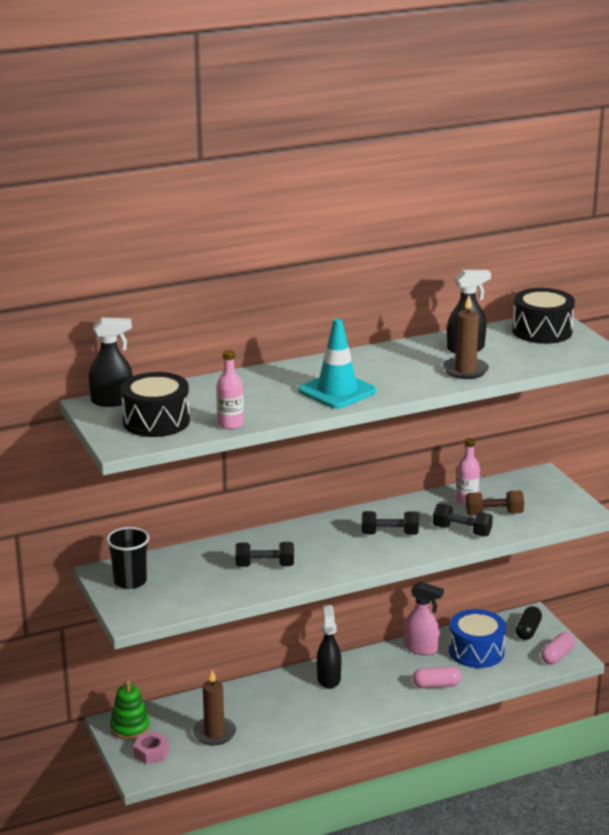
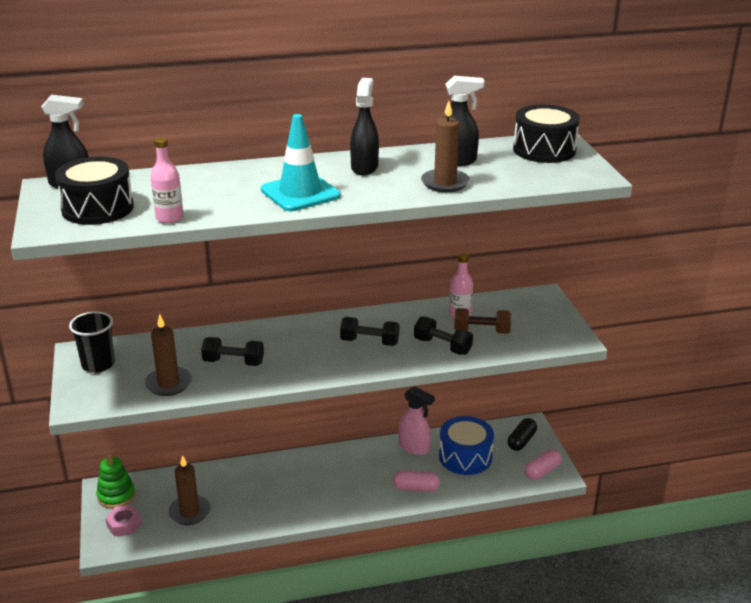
camera: 10 degrees right, 5 degrees up
black spray bottle [317,605,341,689] -> black spray bottle moved to [350,78,379,175]
none -> brown candle [145,314,192,396]

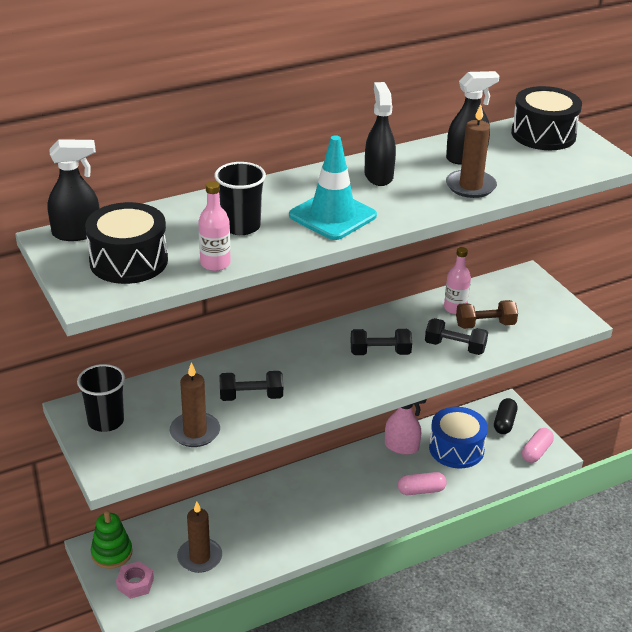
camera: 15 degrees left, 5 degrees up
none -> black cup [215,162,266,235]

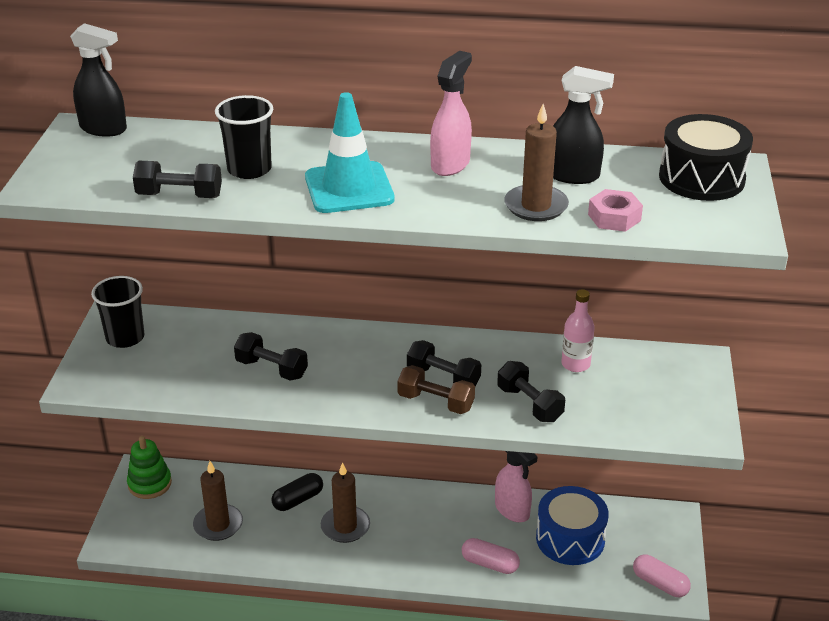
camera: 35 degrees right, 0 degrees up
black drum [85,202,168,284] -> none
pink nut [116,561,154,599] -> pink nut moved to [588,189,643,232]
brown candle [170,362,220,447] -> brown candle moved to [321,462,370,543]
pink bottle [198,181,231,271] -> black dumbbell [133,161,222,198]
black spray bottle [364,82,396,186] -> pink spray bottle [430,51,472,176]
brown dumbbell [456,300,518,329] -> brown dumbbell moved to [398,365,475,414]
black capsule [494,398,518,434] -> black capsule moved to [271,473,323,511]
pink capsule [522,428,554,463] -> pink capsule turned 60 degrees clockwise [633,554,691,597]

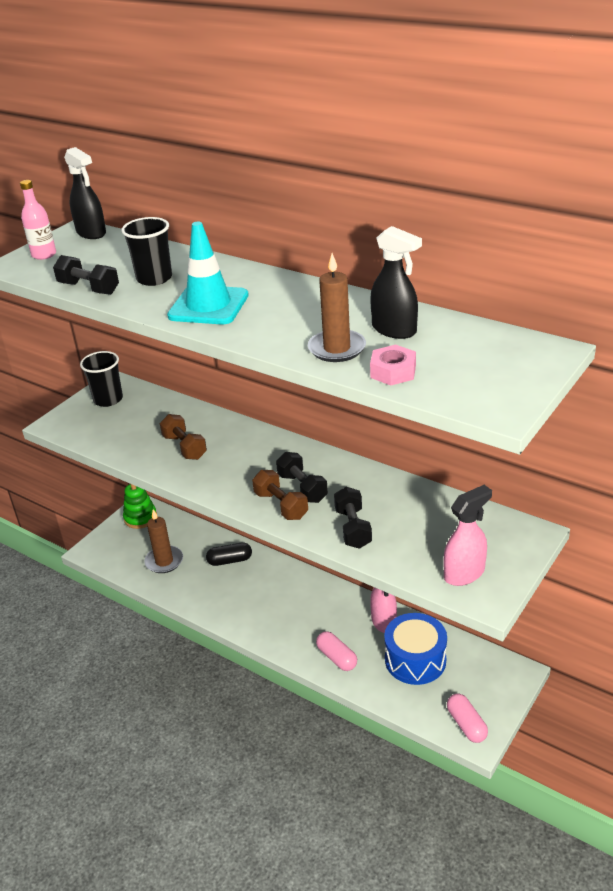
camera: 30 degrees right, 0 degrees up
black dumbbell [234,332,308,381] -> brown dumbbell [160,414,207,460]
brown candle [321,462,370,543] -> none
pink spray bottle [430,51,472,176] -> pink spray bottle moved to [444,485,492,586]
pink bottle [561,289,595,372] -> pink bottle moved to [20,180,56,260]
black drum [659,114,753,201] -> none

